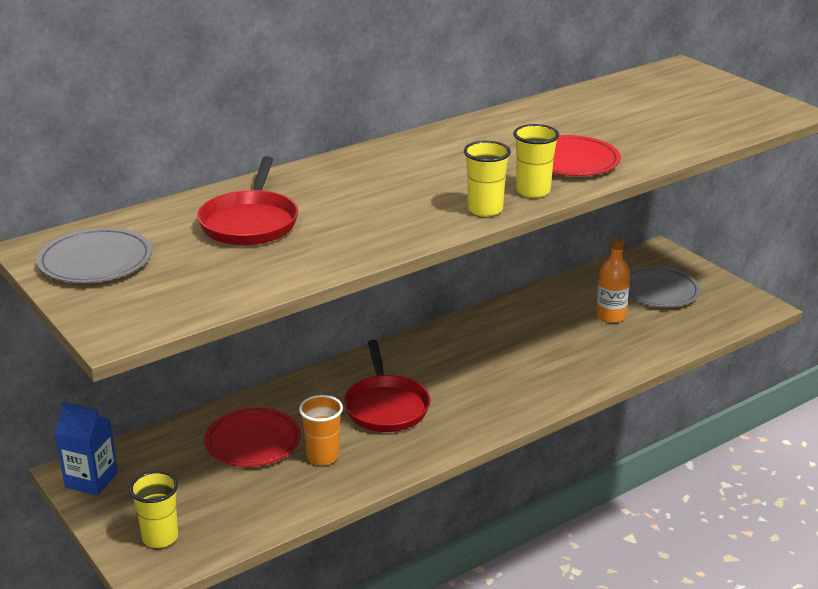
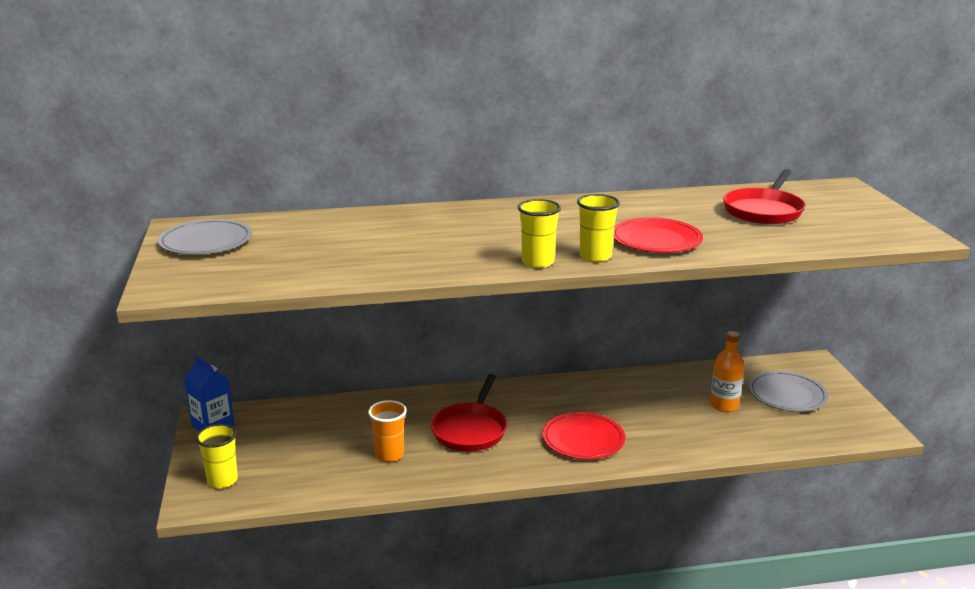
camera: 25 degrees right, 5 degrees down
red pan [197,156,298,245] -> red pan moved to [723,169,805,225]
red plate [204,408,301,467] -> red plate moved to [542,412,625,460]

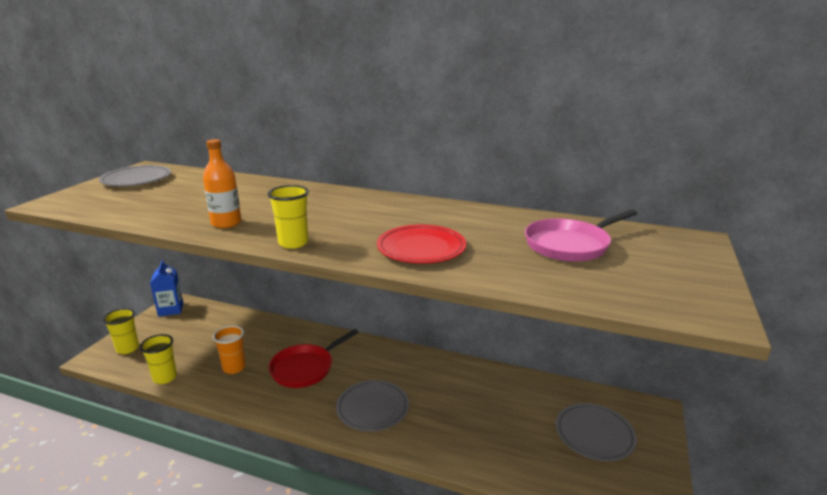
camera: 30 degrees right, 0 degrees up
red plate [542,412,625,460] -> grey plate [336,380,409,432]
yellow cup [577,194,620,262] -> yellow cup moved to [140,334,177,384]
orange bottle [710,331,744,412] -> orange bottle moved to [203,139,242,228]
red pan [723,169,805,225] -> pink pan [525,209,637,262]

